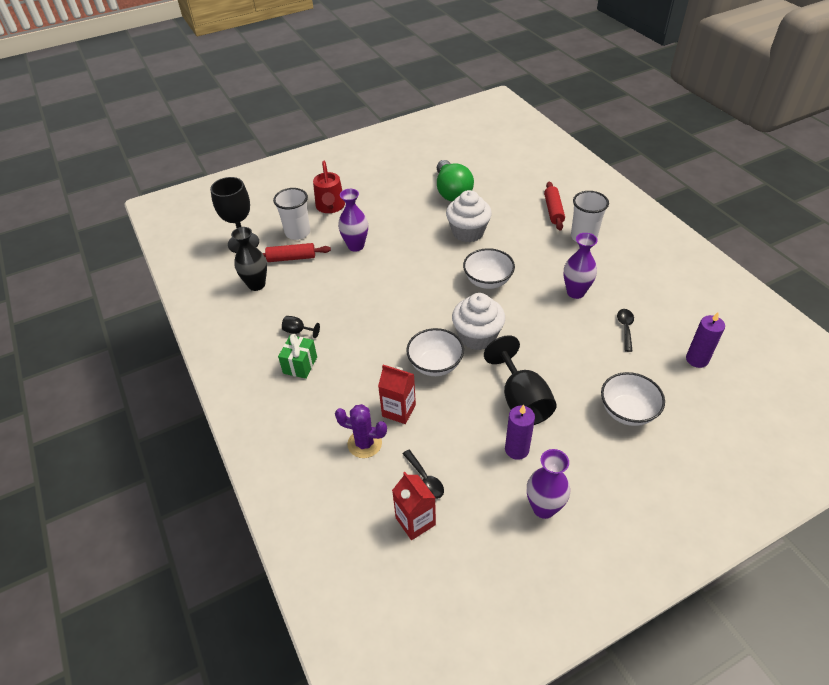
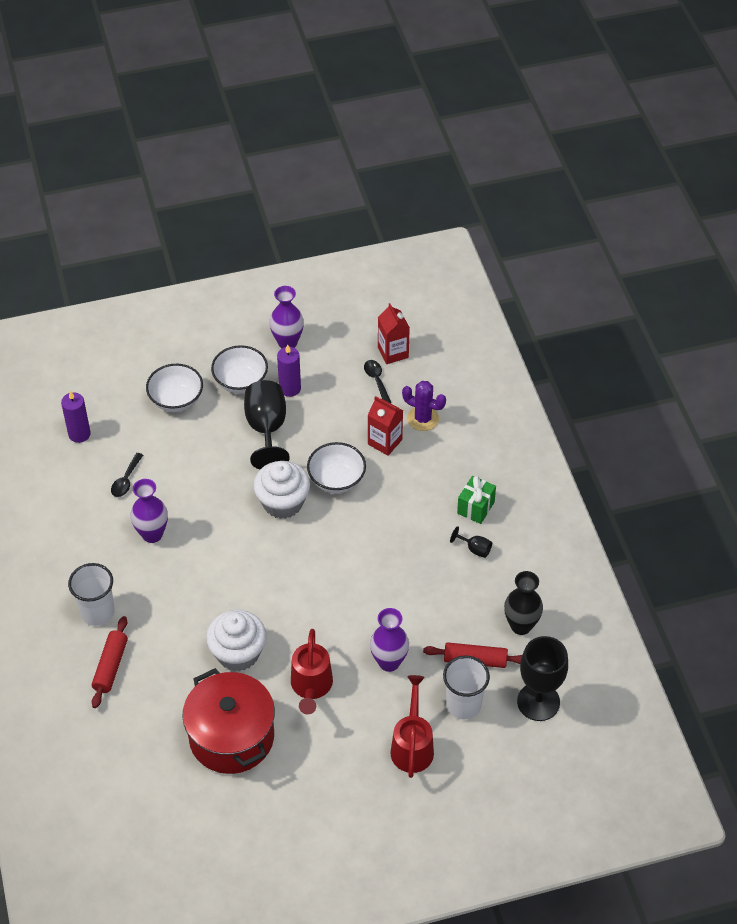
camera: 170 degrees left, 5 degrees up
green light bulb [437,160,474,202] -> red pot [182,668,275,774]
white bowl [463,248,515,289] -> white bowl moved to [211,345,268,394]
none -> red watering can [291,629,333,714]

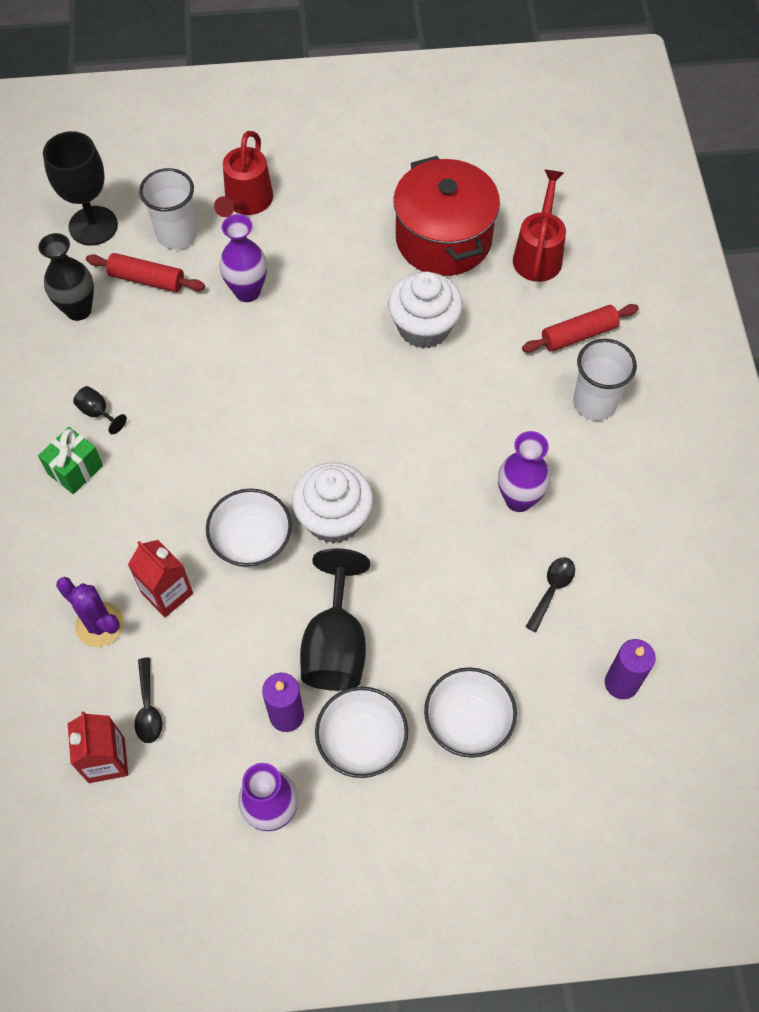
camera: 170 degrees left, 10 degrees up
red rolling pin [92,616,128,708] -> red rolling pin turned 45 degrees clockwise [522,304,639,353]
red watering can [291,629,333,714] -> red watering can moved to [513,170,566,282]

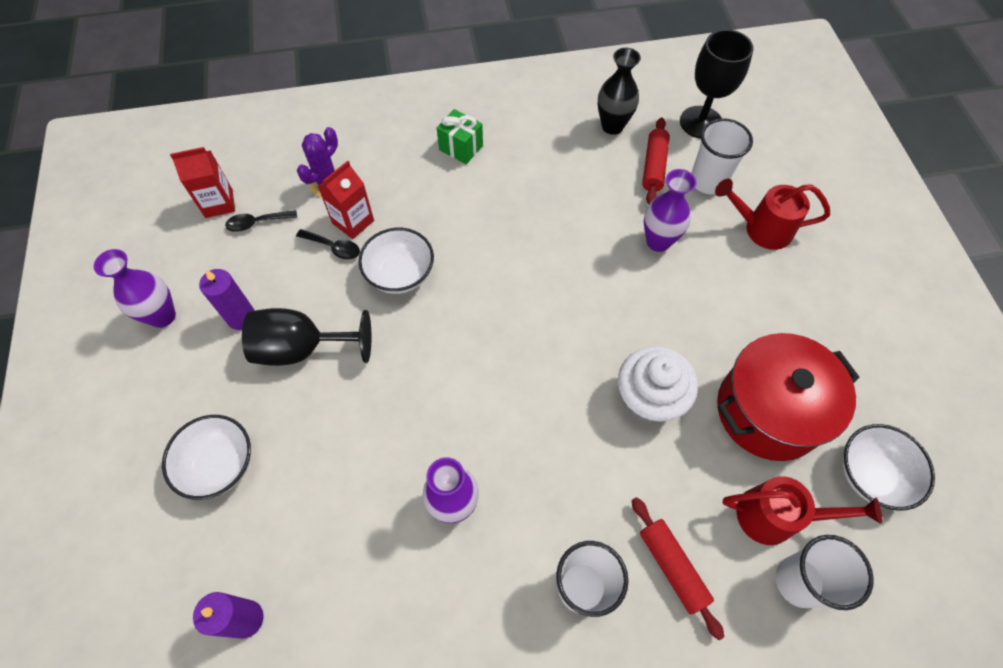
camera: 85 degrees right, 0 degrees up
black goblet [73,386,127,434] -> none
white cupcake [292,462,373,544] -> none
white bowl [315,687,408,778] -> white bowl moved to [843,424,935,510]
black spoon [526,557,575,632] -> black spoon moved to [296,229,360,260]
none -> white cup [776,535,874,610]

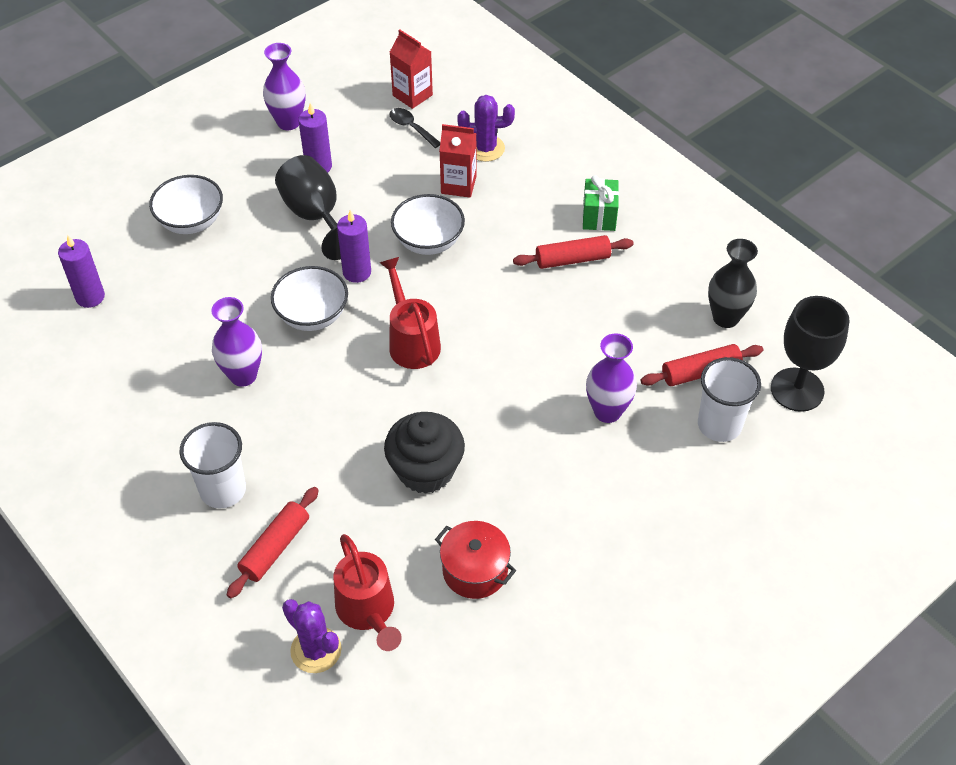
camera: 60 degrees right, 10 degrees down
black spoon [296,229,360,260] -> none
white cupcake [618,346,698,424] -> black cupcake [384,412,465,494]
red watering can [715,179,830,250] -> red watering can moved to [380,257,441,369]
red pot [717,333,860,461] -> red pot [435,521,516,599], size x0.57
white cup [776,535,874,610] -> purple cactus [282,599,342,673]
white bowl [843,424,935,510] -> white bowl moved to [271,266,348,331]
none -> purple candle [337,210,371,283]
none -> red rolling pin [513,235,634,269]

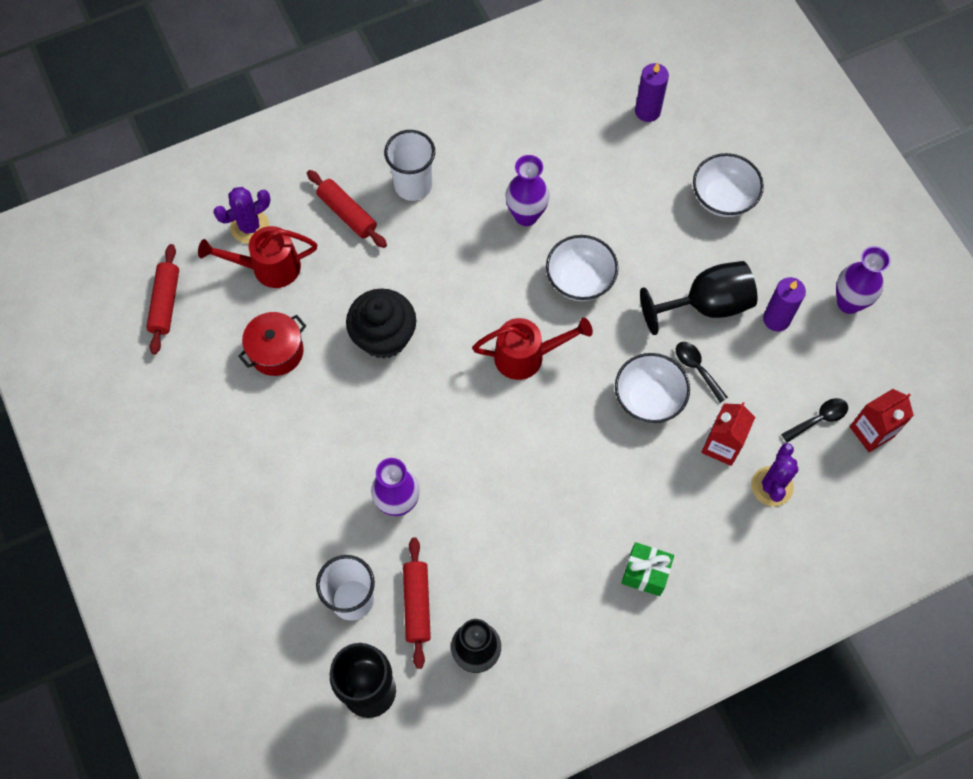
camera: 105 degrees right, 15 degrees up
purple candle [337,210,371,283] -> none
red rolling pin [513,235,634,269] -> red rolling pin moved to [146,244,179,355]
none -> black spoon [676,342,728,403]

